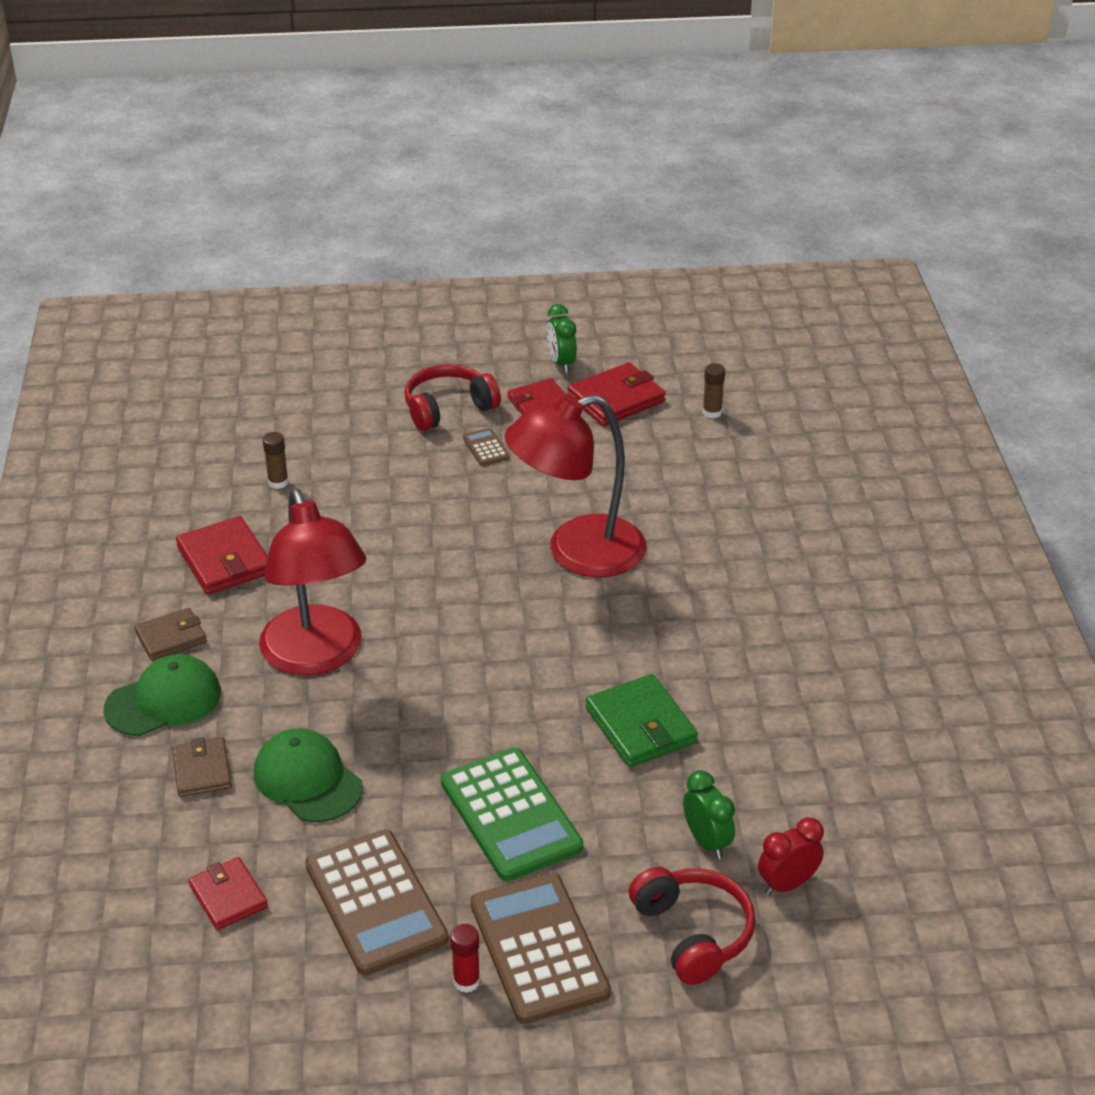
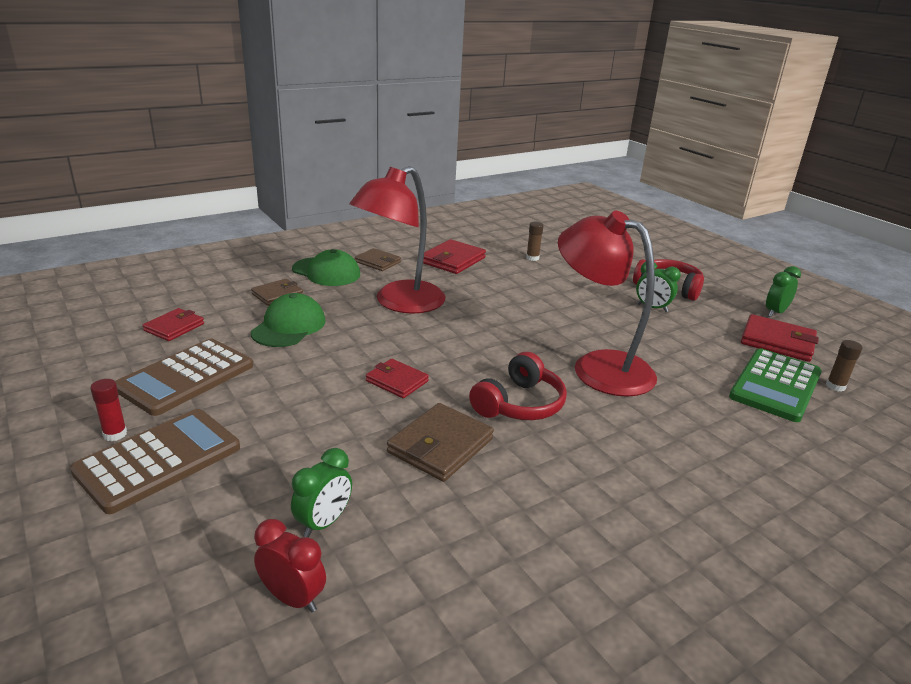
camera: 60 degrees right, 10 degrees down
green calculator [441,748,583,881] -> green calculator moved to [729,348,822,422]
brown calculator [463,428,510,466] -> green clock [636,262,681,312]
red wallet [507,378,565,415] -> red wallet moved to [366,359,429,398]
green wallet [586,674,698,767] -> brown wallet [387,403,494,482]
red headphones [629,867,756,985] -> red headphones moved to [469,352,567,420]

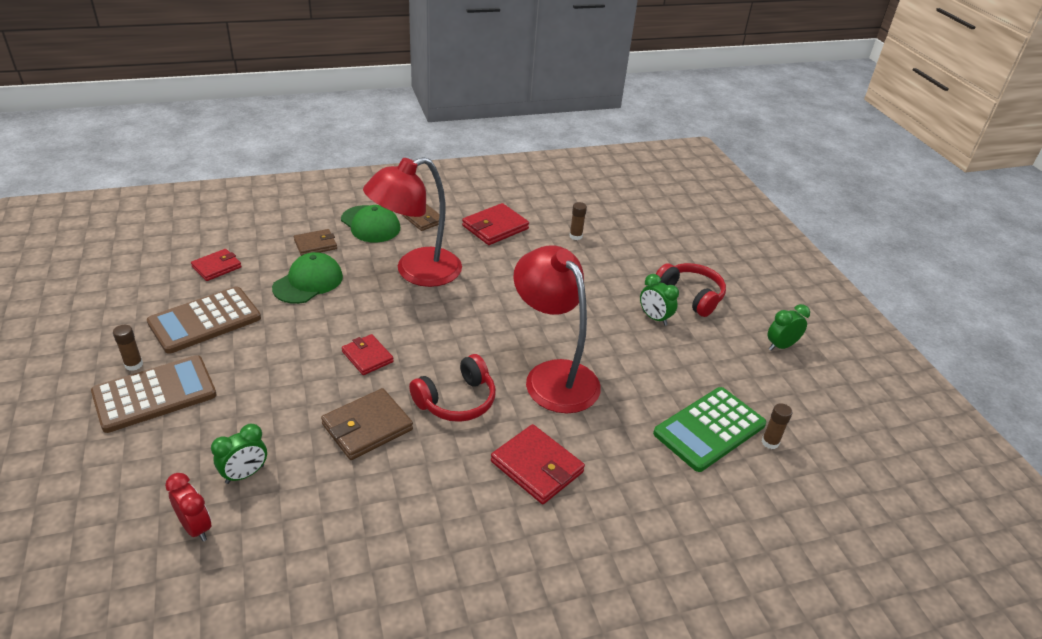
camera: 15 degrees right, 10 degrees up
red glue stick [90,379,127,441] -> brown glue stick [113,325,143,371]
red wallet [741,314,819,362] -> red wallet moved to [491,424,585,504]

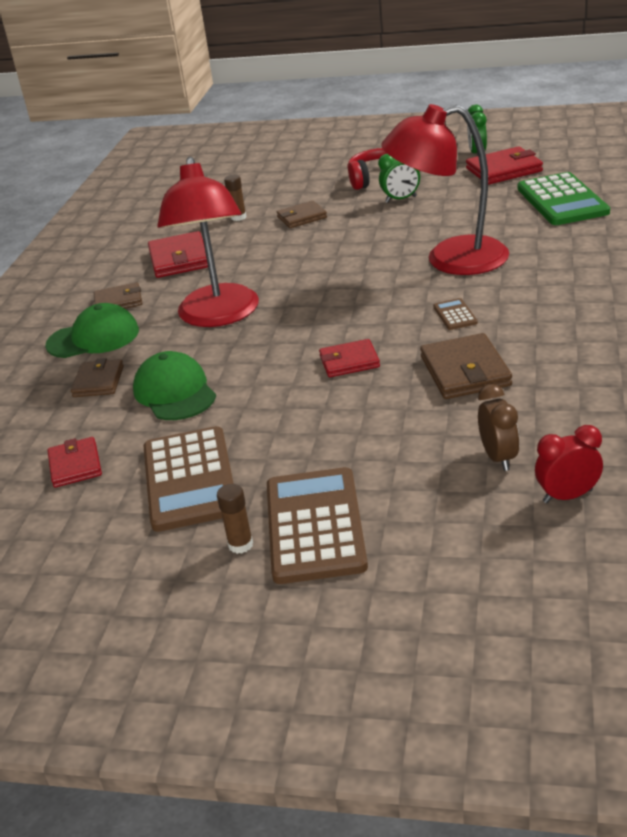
camera: 55 degrees left, 5 degrees down
green clock [211,424,267,484] -> brown clock [478,384,520,471]
red headphones [409,354,496,422] -> brown calculator [433,298,478,330]
red wallet [491,424,585,504] -> red wallet moved to [466,146,543,185]
brown glue stick [762,403,792,449] -> none
none -> brown wallet [277,201,327,228]

